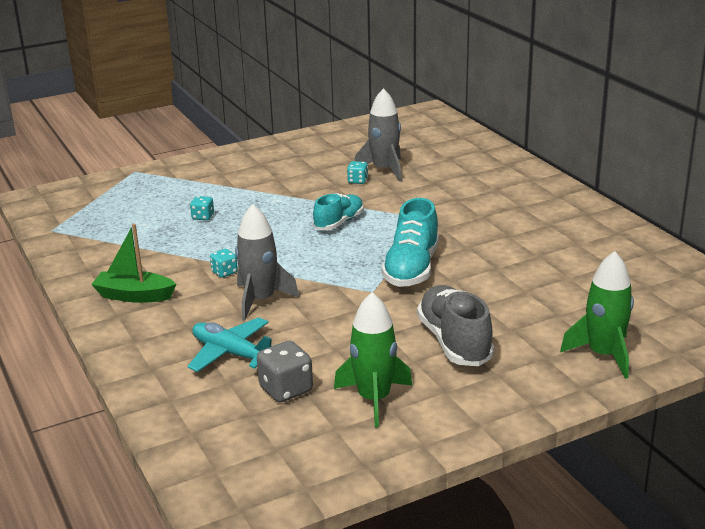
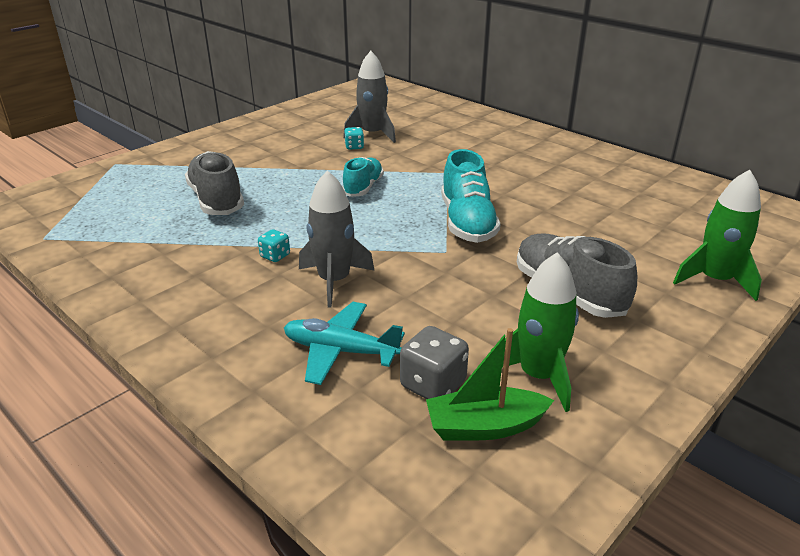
camera: 20 degrees left, 5 degrees up
green boat [91,224,176,303] -> green boat moved to [426,328,554,441]
turquoise dice [190,196,214,220] -> grey shoe [185,151,244,215]

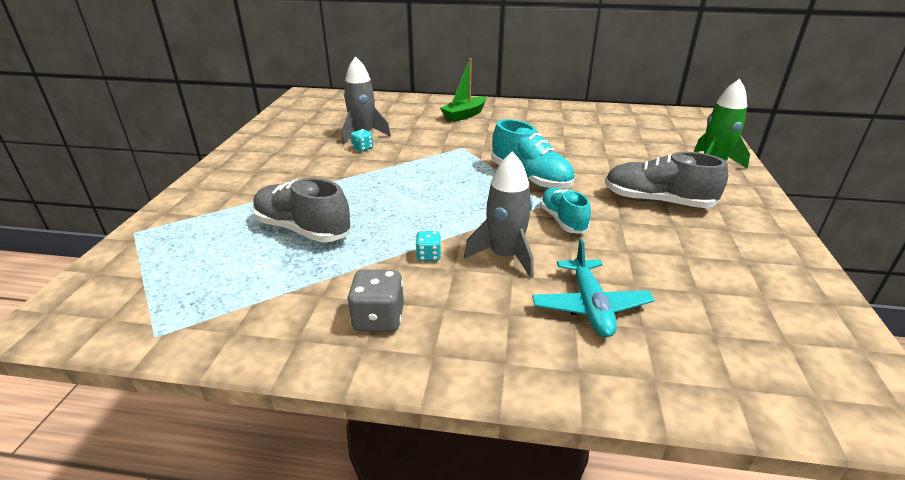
camera: 35 degrees left, 0 degrees up
turquoise plane [284,302,405,385] -> turquoise plane turned 75 degrees counterclockwise [532,239,655,337]
turquoise shoe [342,157,384,197] -> turquoise shoe moved to [540,188,591,234]
grey dice [400,326,469,399] -> grey dice moved to [347,269,404,332]
green boat [426,328,554,441] -> green boat moved to [440,58,487,122]
green rocket [491,252,579,412] -> none

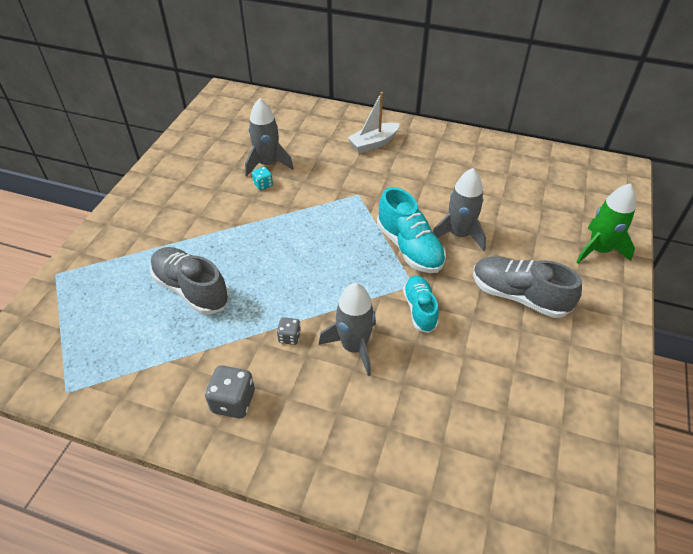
camera: 10 degrees right, 15 degrees up
turquoise dice [416,231,441,261] -> grey dice [277,317,301,345]
green boat [440,58,487,122] -> white boat [348,92,400,153]
turquoise plane [532,239,655,337] -> none
none -> grey rocket [433,168,486,251]

